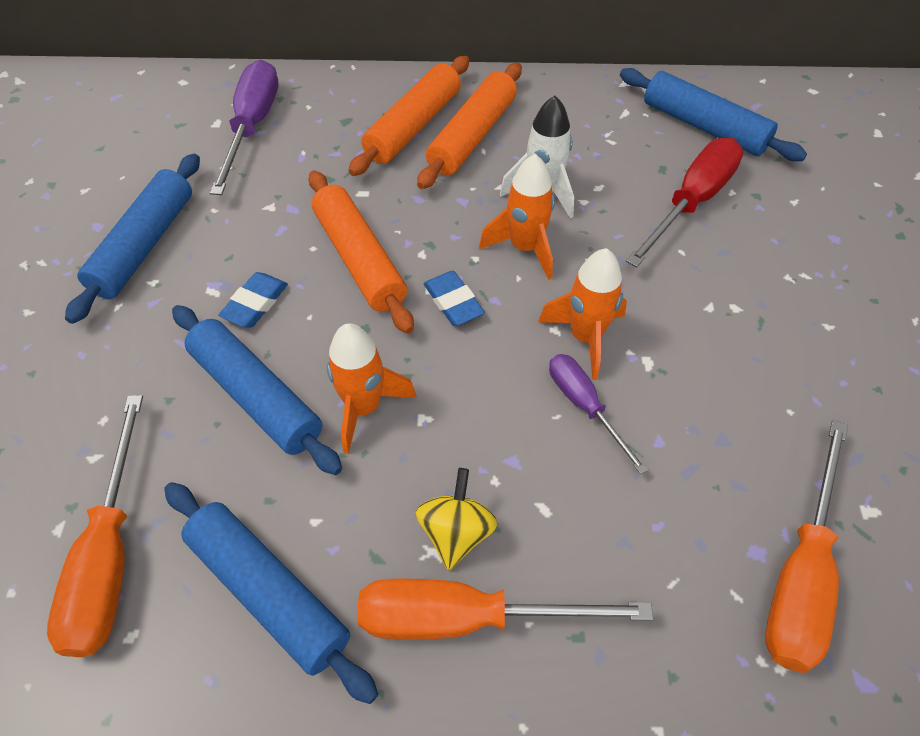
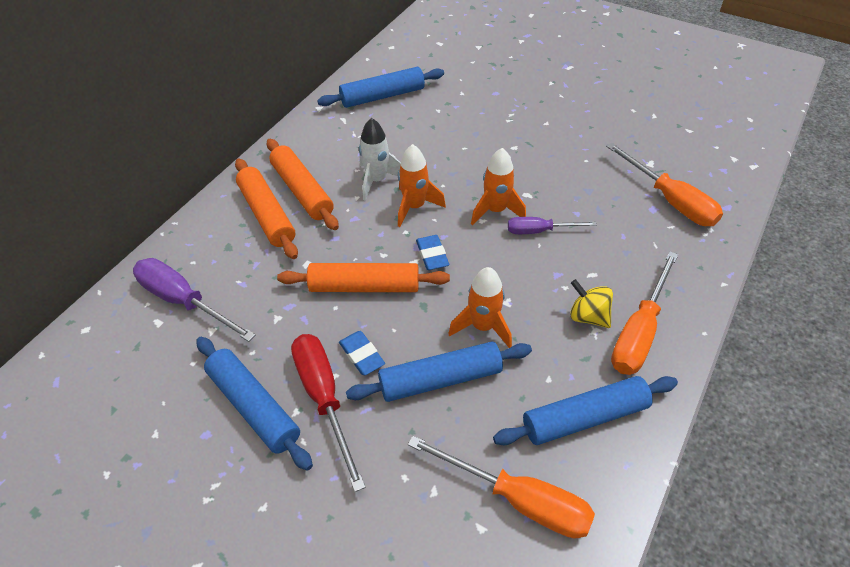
camera: 60 degrees left, 5 degrees down
blue eraser [423,271,485,326] -> blue eraser turned 75 degrees clockwise [416,235,449,270]
red screwdriver [626,138,744,267] -> red screwdriver moved to [291,334,366,492]

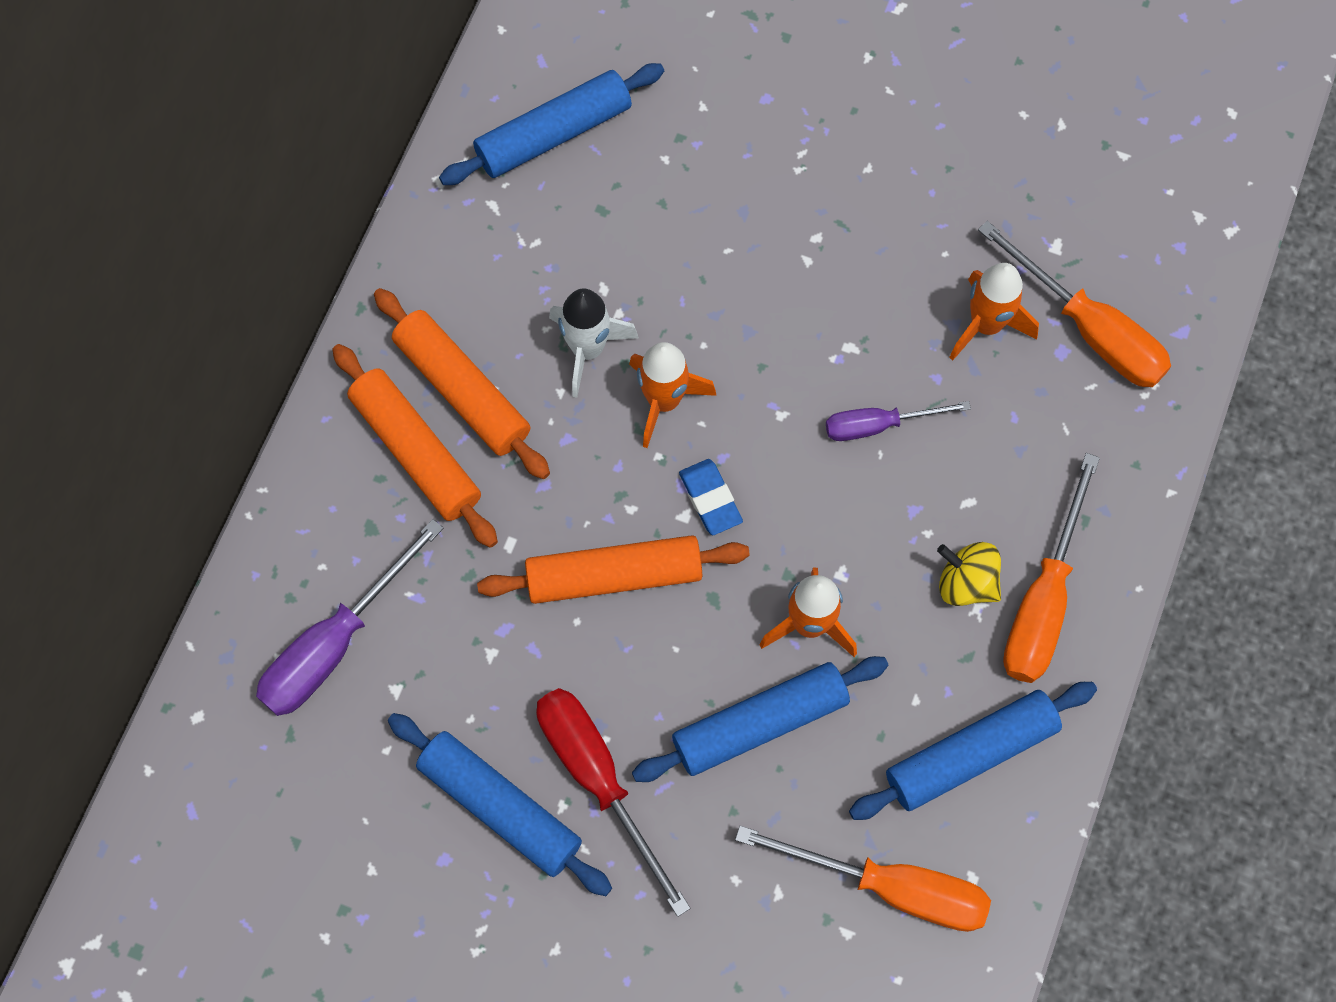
camera: 10 degrees left, 20 degrees up
purple screwdriver [133,258,256,342] -> purple screwdriver turned 75 degrees counterclockwise [256,519,444,716]
blue eraser [339,331,385,375] -> none
orange rocket [471,148,526,225] -> orange rocket moved to [949,263,1039,361]

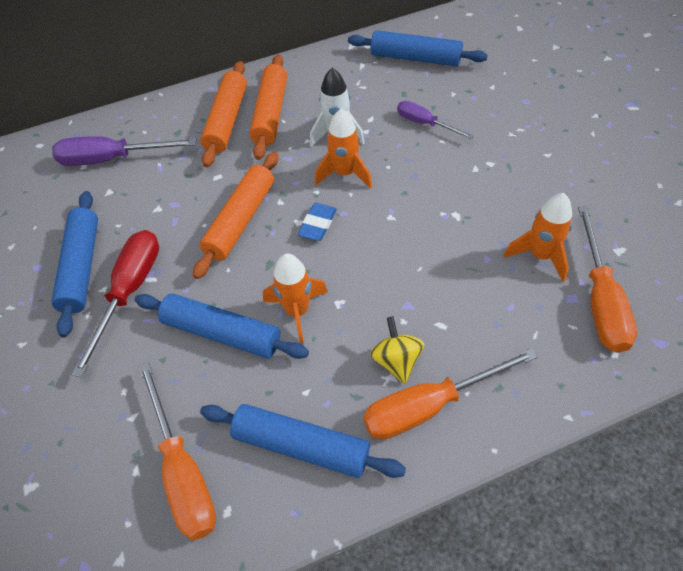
camera: 50 degrees right, 15 degrees down
orange rolling pin [477,535,750,604] -> orange rolling pin turned 75 degrees clockwise [193,152,278,279]
purple screwdriver [826,401,971,441] -> purple screwdriver moved to [397,101,474,139]

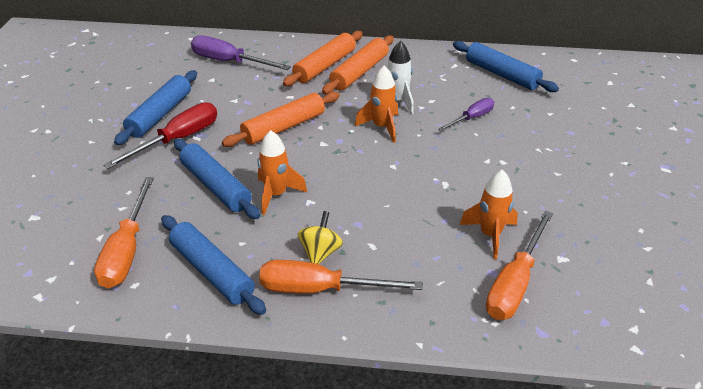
camera: 25 degrees right, 15 degrees down
blue eraser [298,203,337,241] -> none
purple screwdriver [397,101,474,139] -> purple screwdriver turned 75 degrees clockwise [438,98,494,131]

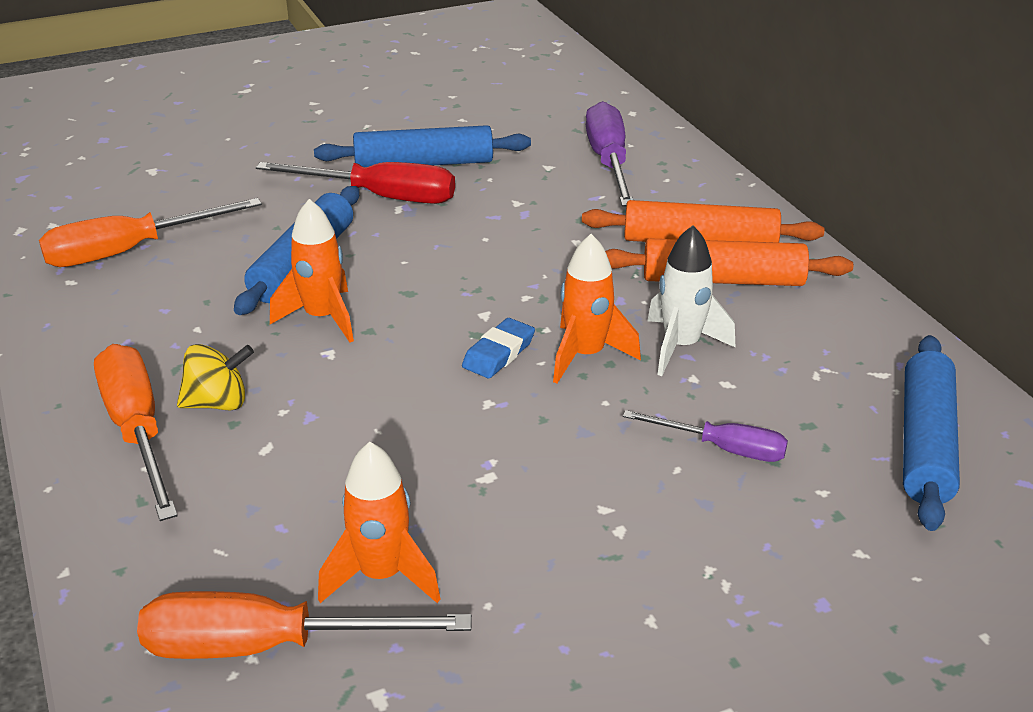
camera: 60 degrees right, 5 degrees down
blue rolling pin [161,215,266,315] -> none
orange rolling pin [222,92,340,147] -> none
none -> blue eraser [462,318,535,378]

